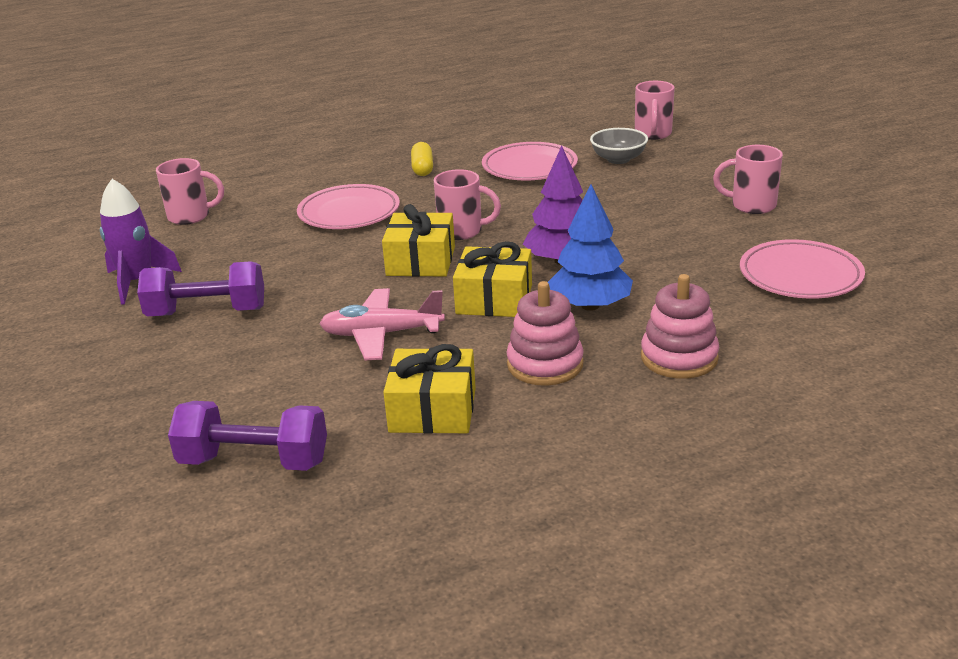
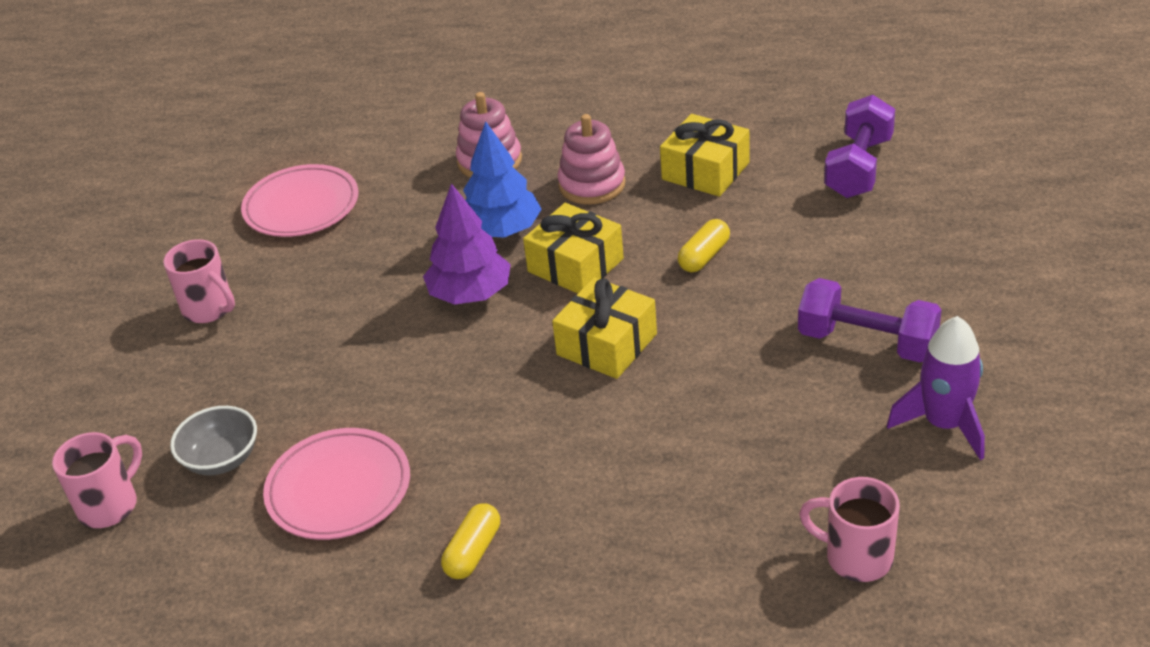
camera: 150 degrees left, 10 degrees up
purple dumbbell [168,401,327,471] -> purple dumbbell turned 75 degrees clockwise [824,95,895,198]
pink plate [297,184,400,229] -> none
pink plane [319,288,445,360] -> yellow capsule [678,219,730,272]
pink mug [434,169,501,240] -> none

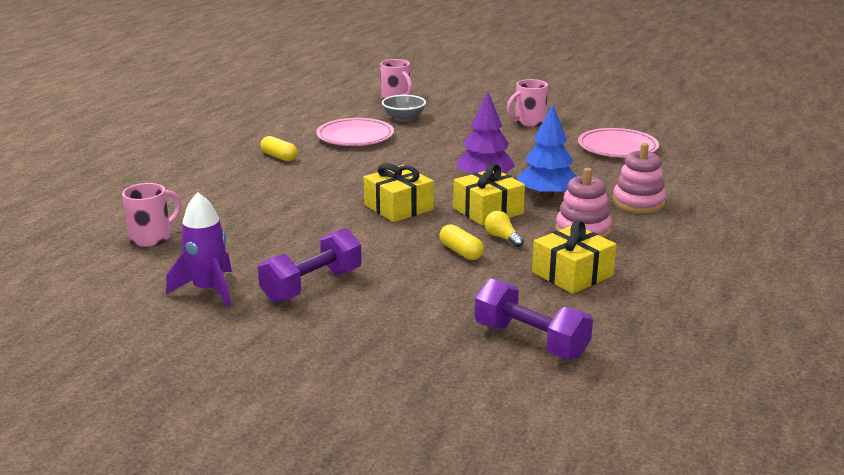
camera: 105 degrees right, 15 degrees down
none -> yellow light bulb [485,211,524,247]

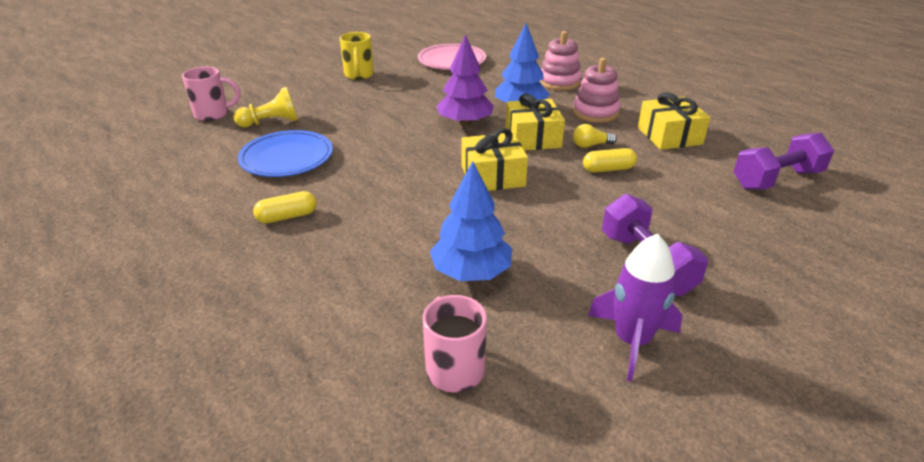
camera: 65 degrees left, 10 degrees up
pink plate [316,118,394,146] -> blue plate [238,130,333,177]
grey bowl [382,95,426,122] -> yellow pawn [234,87,298,127]
pink mug [507,79,548,127] -> yellow mug [340,32,374,80]
none -> blue tree [430,161,512,281]

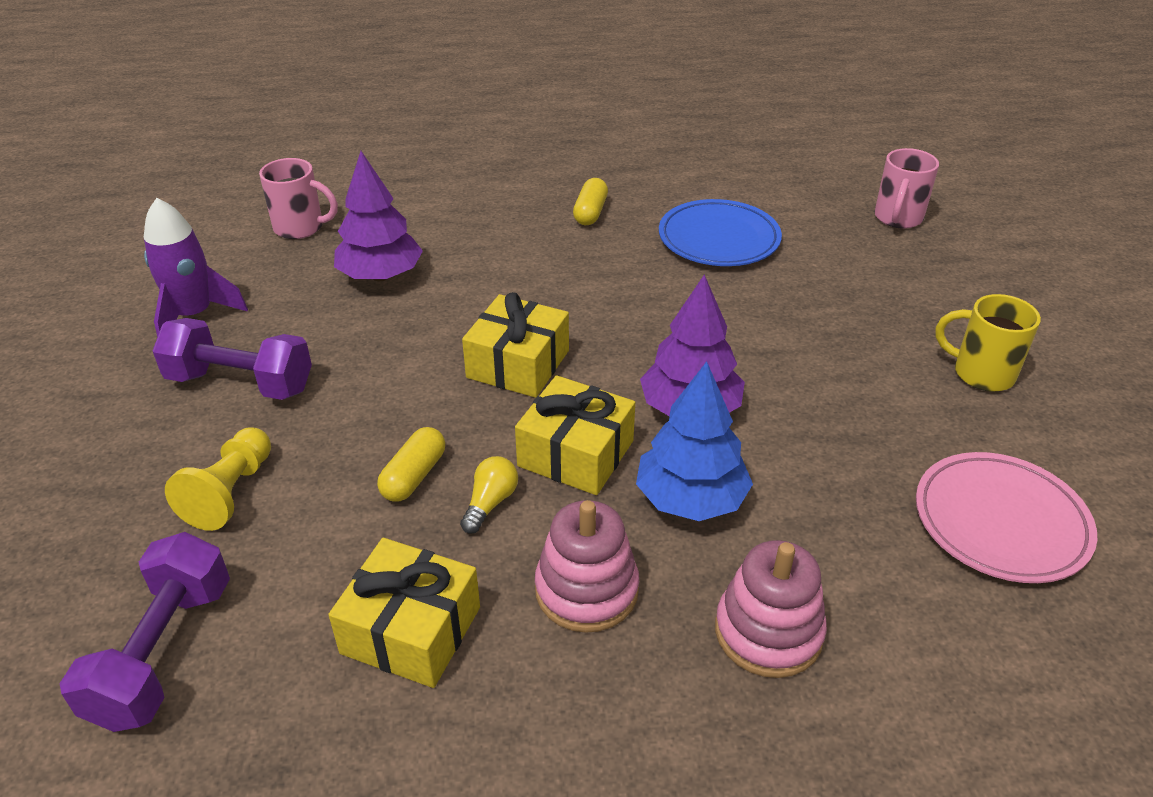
camera: 125 degrees right, 5 degrees up
yellow pawn [234,87,298,127] -> yellow pawn moved to [165,427,271,531]
blue tree [430,161,512,281] -> purple tree [334,151,423,281]

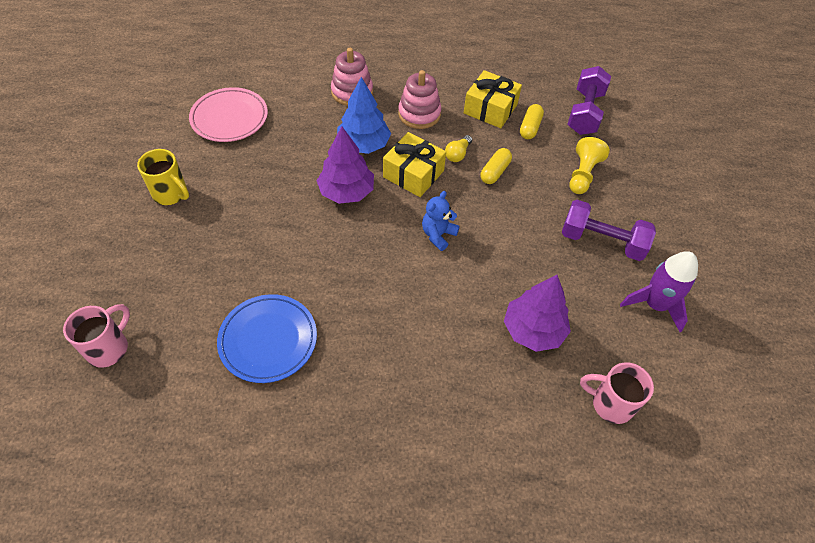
camera: 175 degrees left, 15 degrees up
yellow gift [462,292,569,398] -> blue teddy bear [422,191,460,251]
yellow capsule [573,178,608,225] -> yellow capsule moved to [520,104,544,139]

